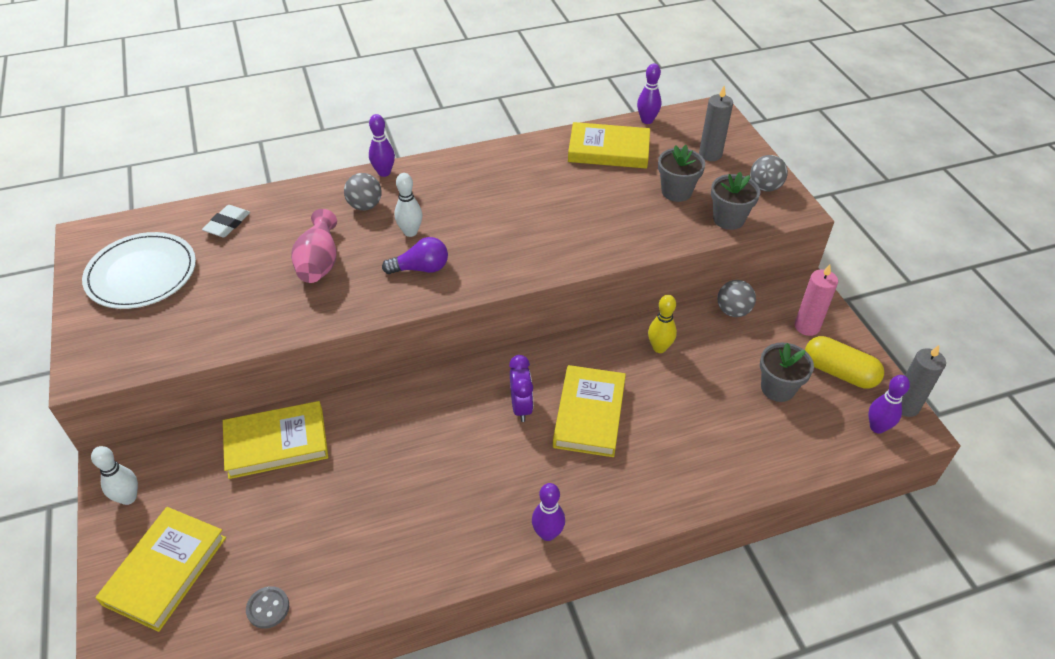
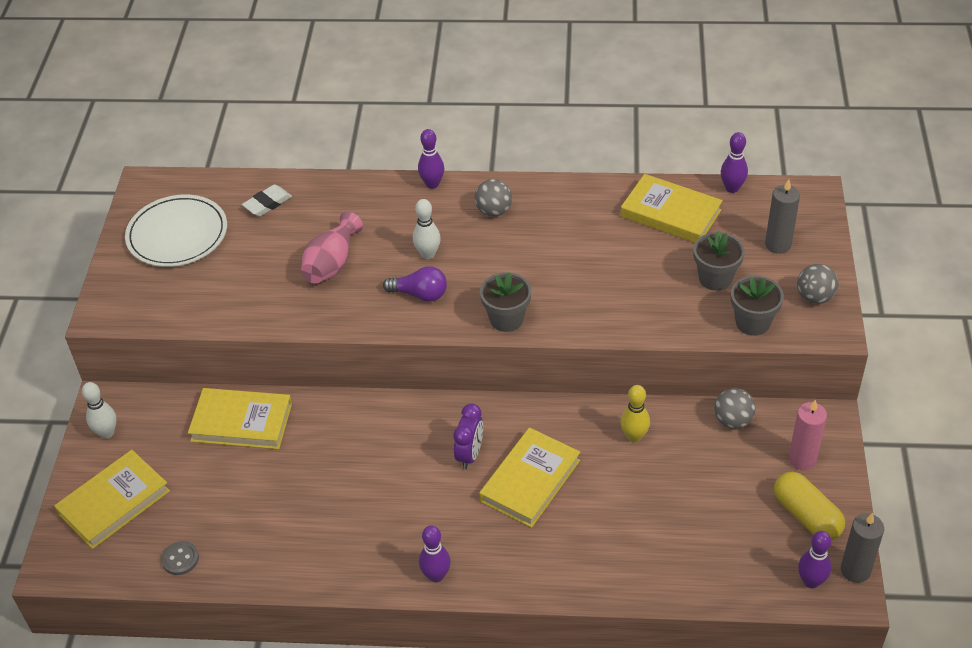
camera: 25 degrees right, 0 degrees up
grey ball [344,173,382,210] -> grey ball moved to [475,179,512,217]
grey flower pot [760,343,814,402] -> grey flower pot moved to [480,272,531,332]

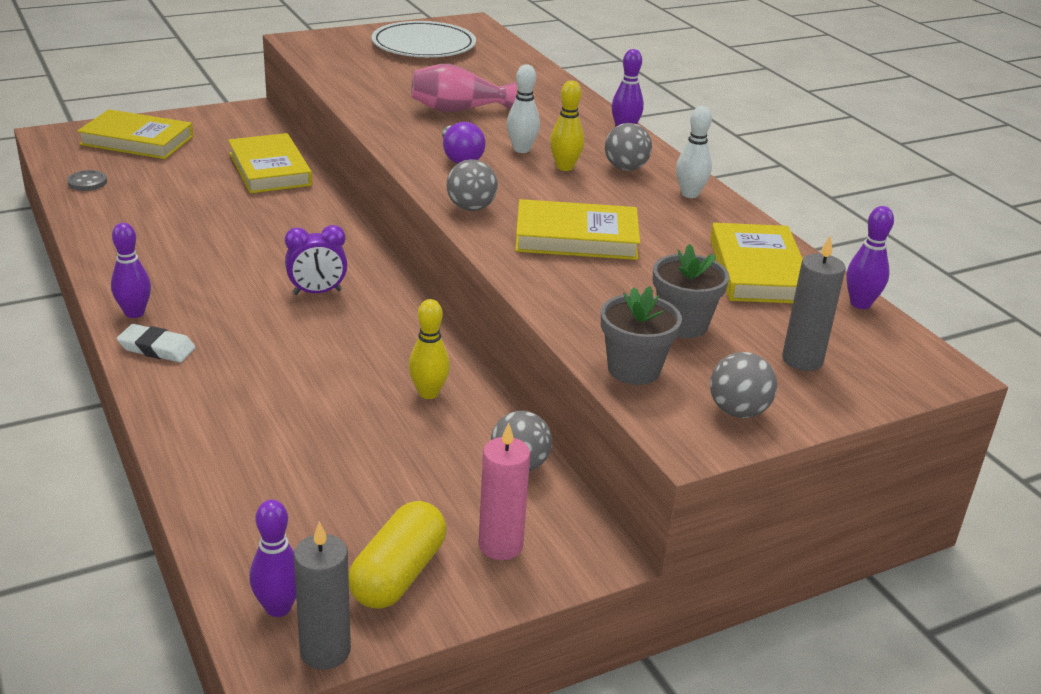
camera: 55 degrees right, 15 degrees down
white bowling pin [82,382,117,439] -> white bowling pin moved to [676,106,712,198]
white eraser [242,184,292,216] -> white eraser moved to [117,324,196,363]
yellow book [479,427,580,528] -> yellow book moved to [515,199,640,260]
grey flower pot [480,272,531,332] -> grey ball [447,159,498,211]
none -> yellow bowling pin [550,81,584,171]

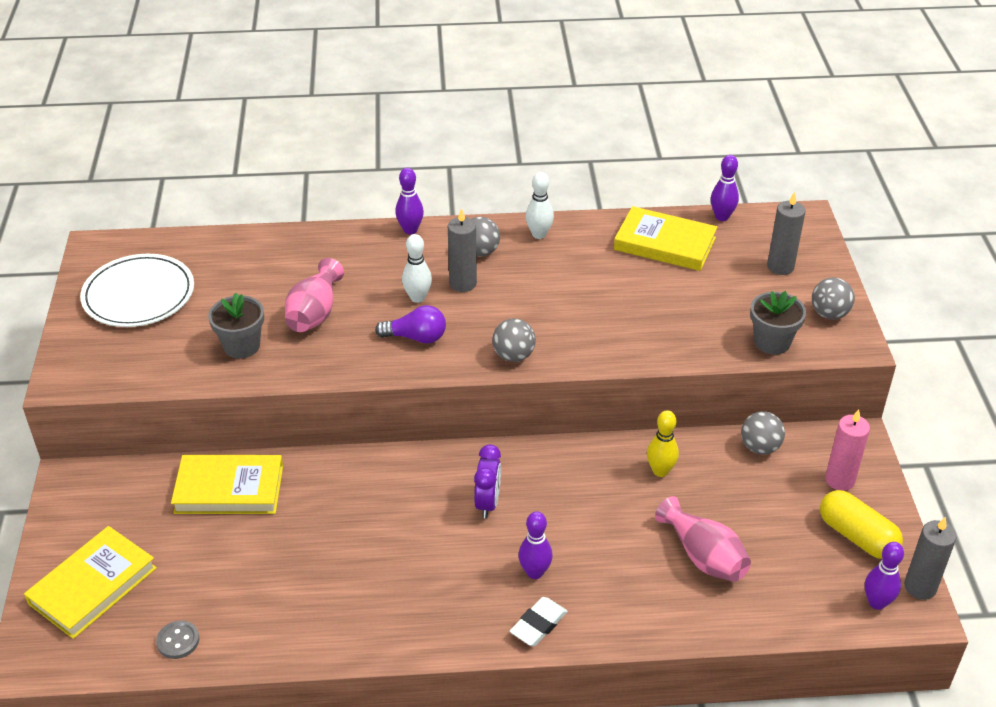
camera: 65 degrees left, 10 degrees up
purple bowling pin [111,223,151,318] -> purple bowling pin moved to [518,511,553,579]
yellow book [515,199,640,260] -> none
yellow bowling pin [550,81,584,171] -> grey candle [448,208,477,292]
grey flower pot [653,244,729,338] -> grey flower pot moved to [208,293,264,359]
none -> pink vase [655,496,751,582]

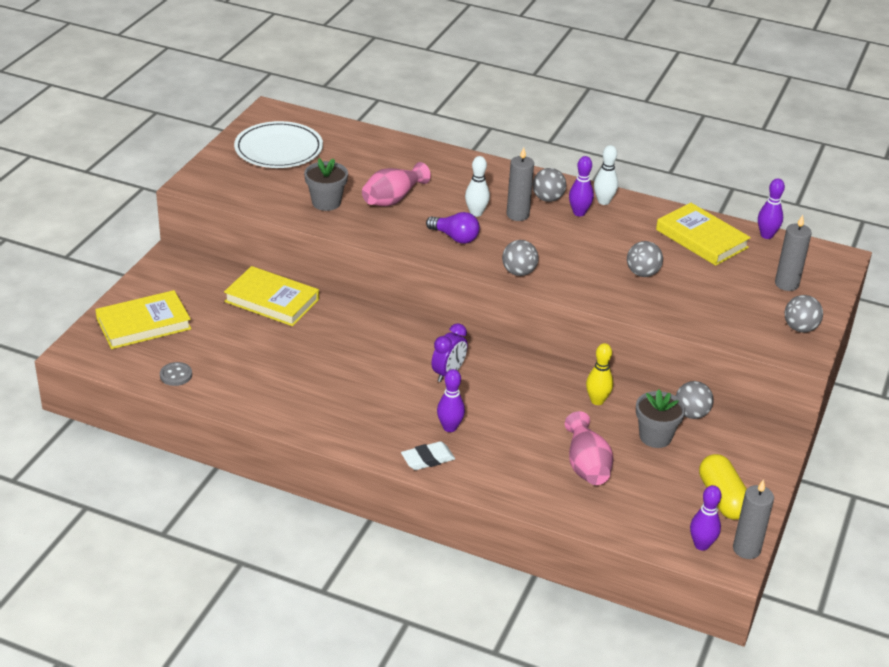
camera: 25 degrees right, 5 degrees down
purple bowling pin [395,168,424,234] -> purple bowling pin moved to [569,156,594,216]
grey flower pot [750,291,806,355] -> grey flower pot moved to [636,389,685,448]
pink candle [825,409,870,491] -> none
none -> grey ball [627,241,663,277]

